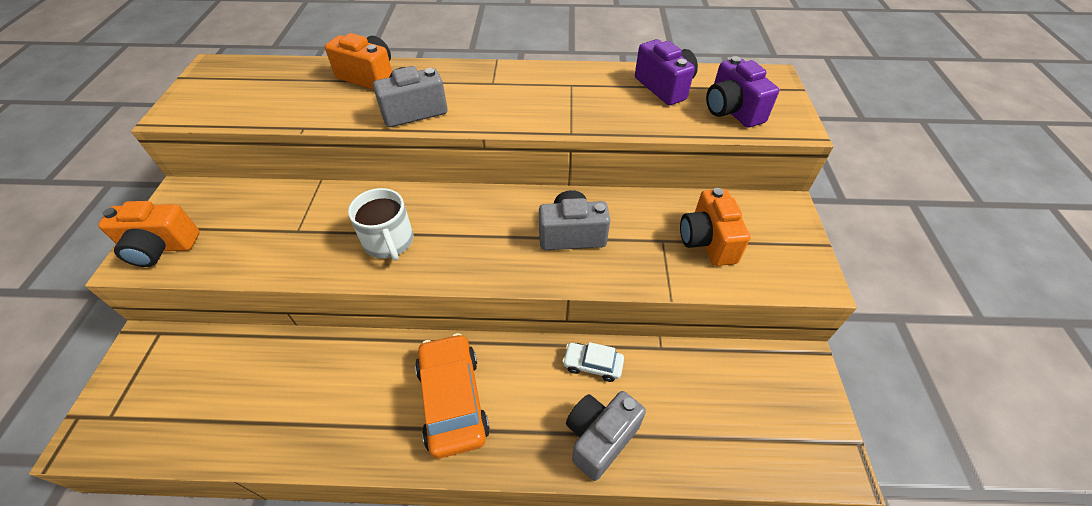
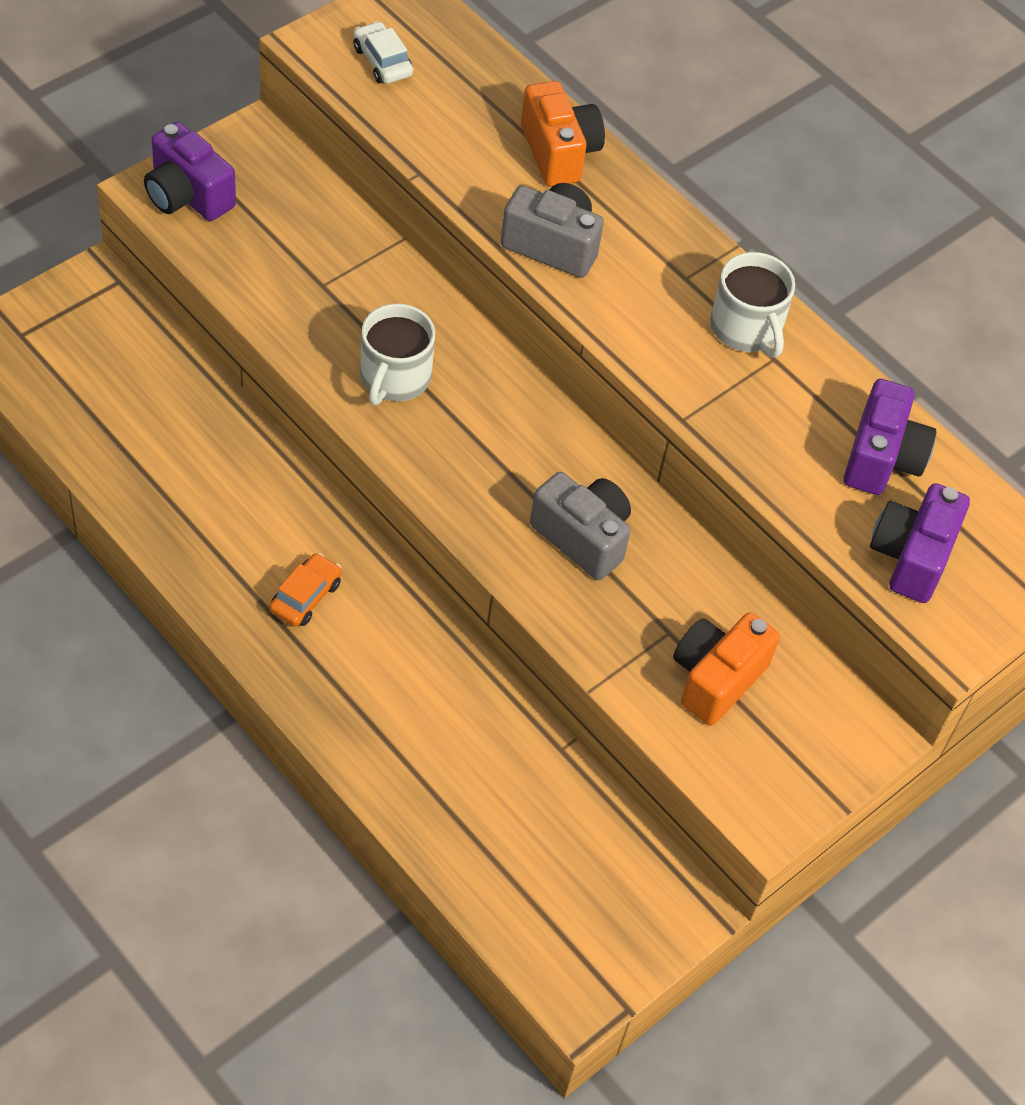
camera: 40 degrees right, 5 degrees up
orange camera [98,201,200,267] -> purple camera [144,122,236,221]
orange car [415,333,490,458] -> orange car [269,553,342,627], size x0.52
white car [562,342,624,382] -> white car moved to [353,21,413,84]
grey camera [566,391,646,481] -> none
none -> white mug [710,252,795,358]

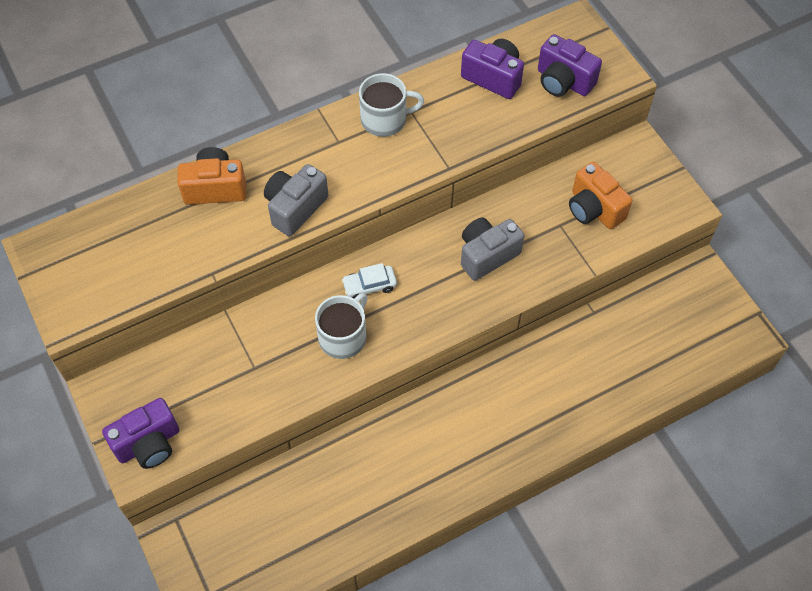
camera: 70 degrees left, 5 degrees up
orange car [269,553,342,627] -> none
white car [353,21,413,84] -> white car moved to [342,263,397,298]
white mug [360,304,435,405] -> white mug turned 90 degrees counterclockwise [315,293,368,359]

